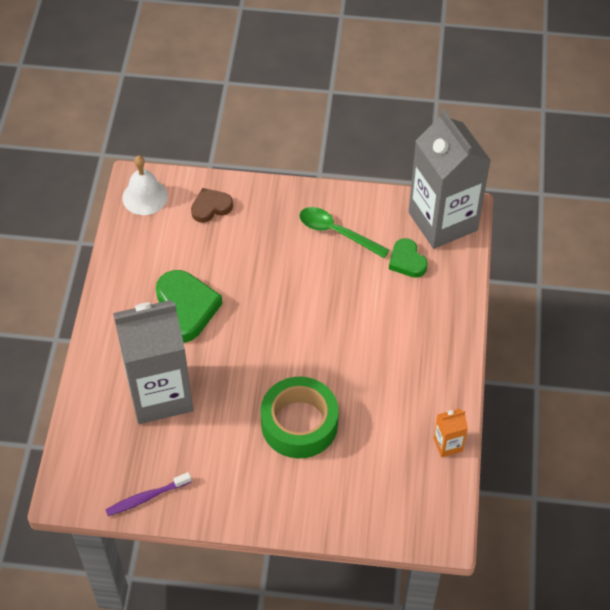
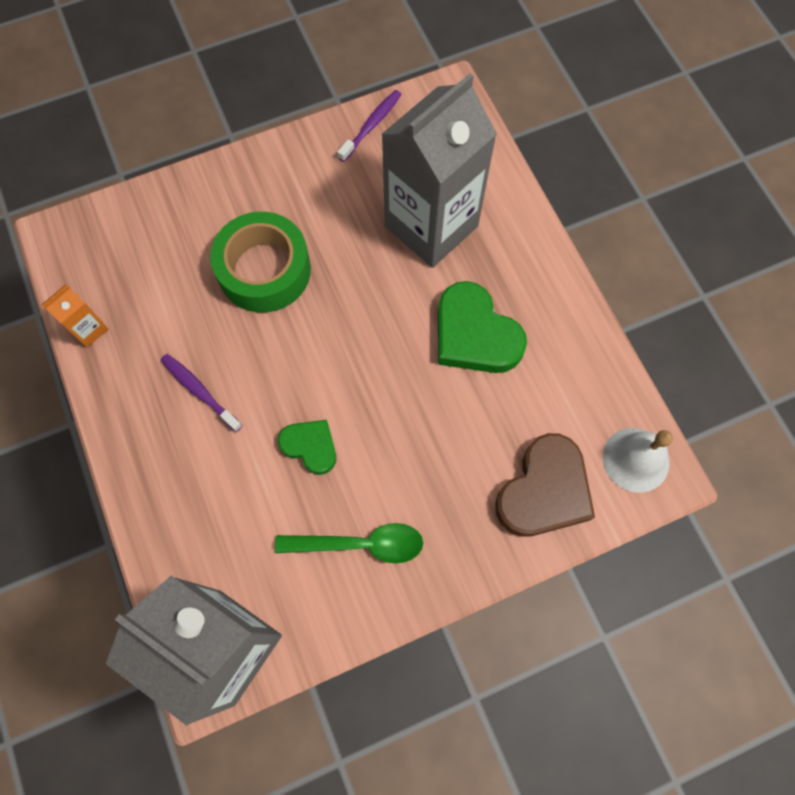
camera: 150 degrees right, 15 degrees up
brown heart [191,188,233,223] -> brown heart [495,433,595,537], size x1.71
green heart [389,238,428,278] -> green heart moved to [278,420,336,475]
none -> purple toothbrush [161,354,243,432]

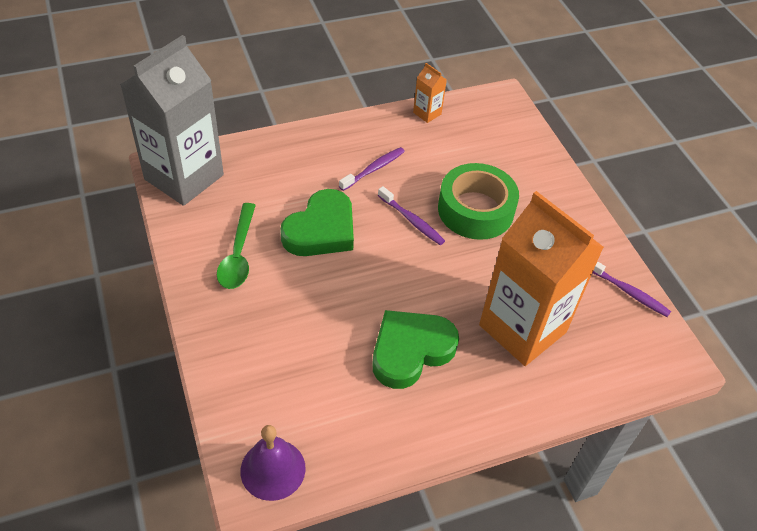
camera: 90 degrees right, 20 degrees down
green heart [278,420,336,475] -> green heart [280,189,354,256], size x1.71
grey carton [381,73,497,268] -> orange carton [479,191,604,366]
brown heart [495,433,595,537] -> none
white bell [603,428,673,493] -> purple bell [241,425,306,501]
none -> purple toothbrush [378,186,445,245]

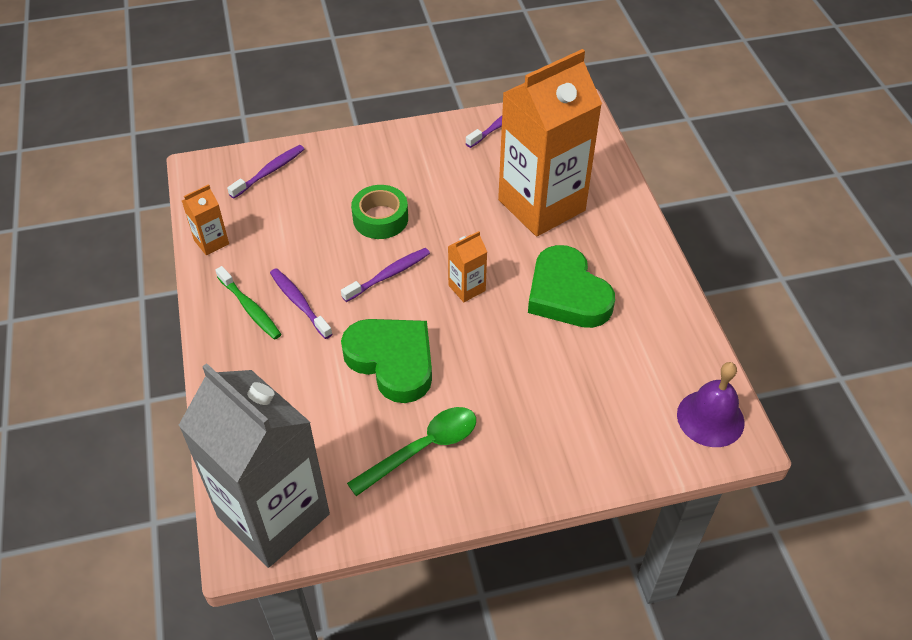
camera: 80 degrees left, 0 degrees up
green spoon [217,203,256,289] -> green spoon turned 45 degrees counterclockwise [347,407,476,496]
green tape [438,163,519,240] -> green tape [351,185,408,239], size x0.64
none -> green toothbrush [215,266,281,340]
none -> purple toothbrush [227,145,304,199]
none -> orange carton [448,231,487,302]

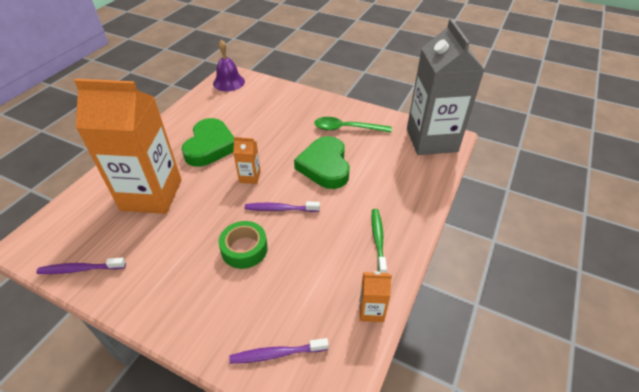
camera: 140 degrees left, 5 degrees down
purple toothbrush [270,268,332,339] -> none

